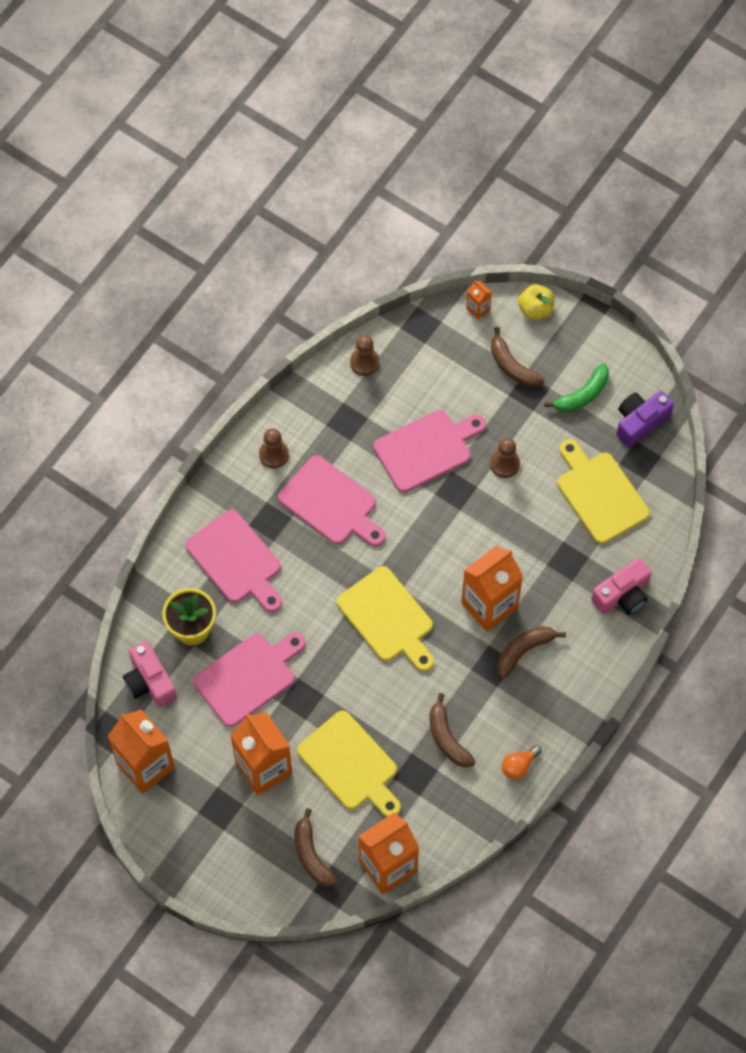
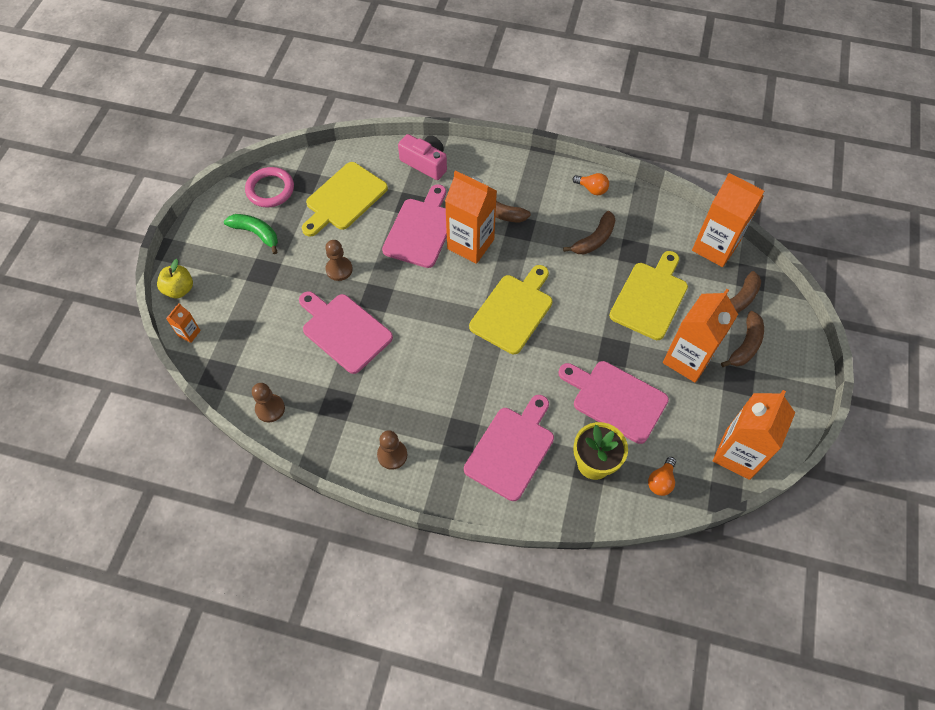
camera: 110 degrees left, 5 degrees down
pink camera [123,641,177,707] -> orange light bulb [648,457,676,496]
pink cutting board [278,455,386,547] -> pink cutting board moved to [382,184,447,268]
brown banana [491,327,544,387] -> brown banana moved to [721,311,764,367]
purple camera [616,391,674,448] -> pink ring [245,167,294,207]

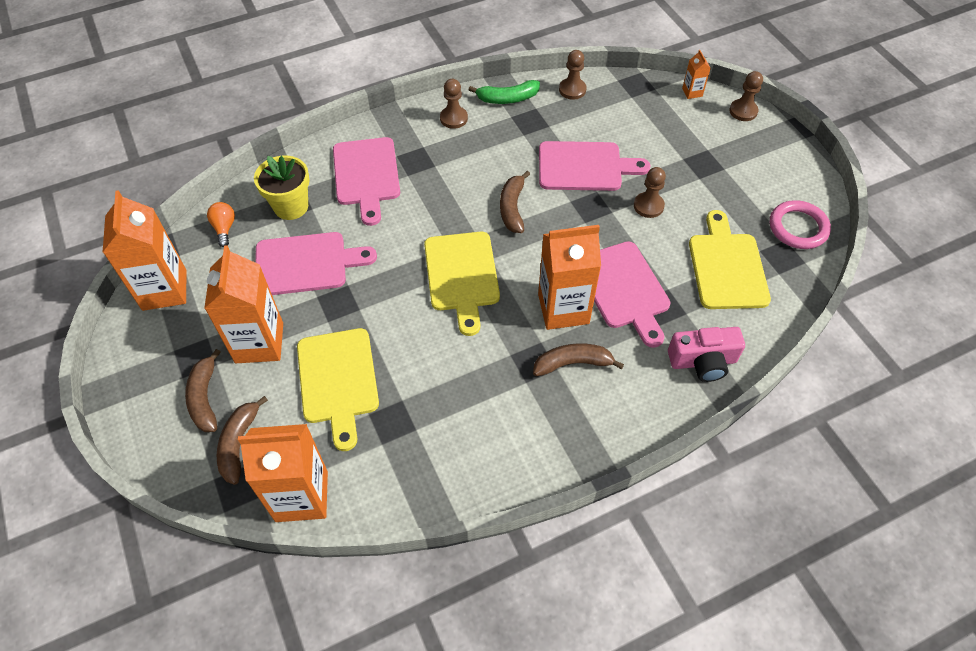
camera: 140 degrees right, 5 degrees down
yellow apple [157,259,193,298] -> brown pawn [729,71,763,121]
green banana [224,214,278,254] -> green banana moved to [469,80,540,104]
brown banana [563,211,615,254] -> brown banana moved to [500,171,530,233]
orange light bulb [572,173,609,195] -> none

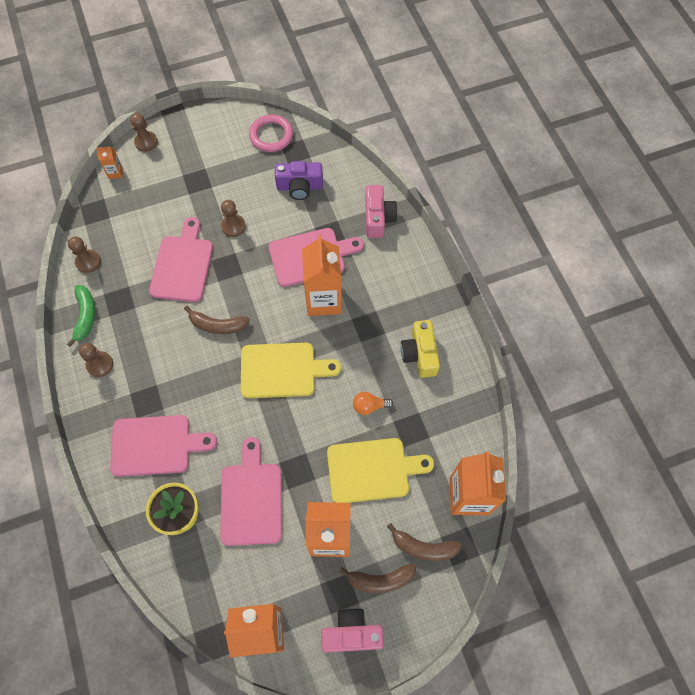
camera: 85 degrees left, 10 degrees up
orange light bulb [207,202,235,247] -> orange light bulb moved to [353,392,393,415]
brown banana [533,343,624,376] -> none
yellow cutting board [689,210,771,309] -> purple camera [275,161,323,200]
none -> pink camera [321,608,384,653]
none -> yellow camera [401,320,440,378]

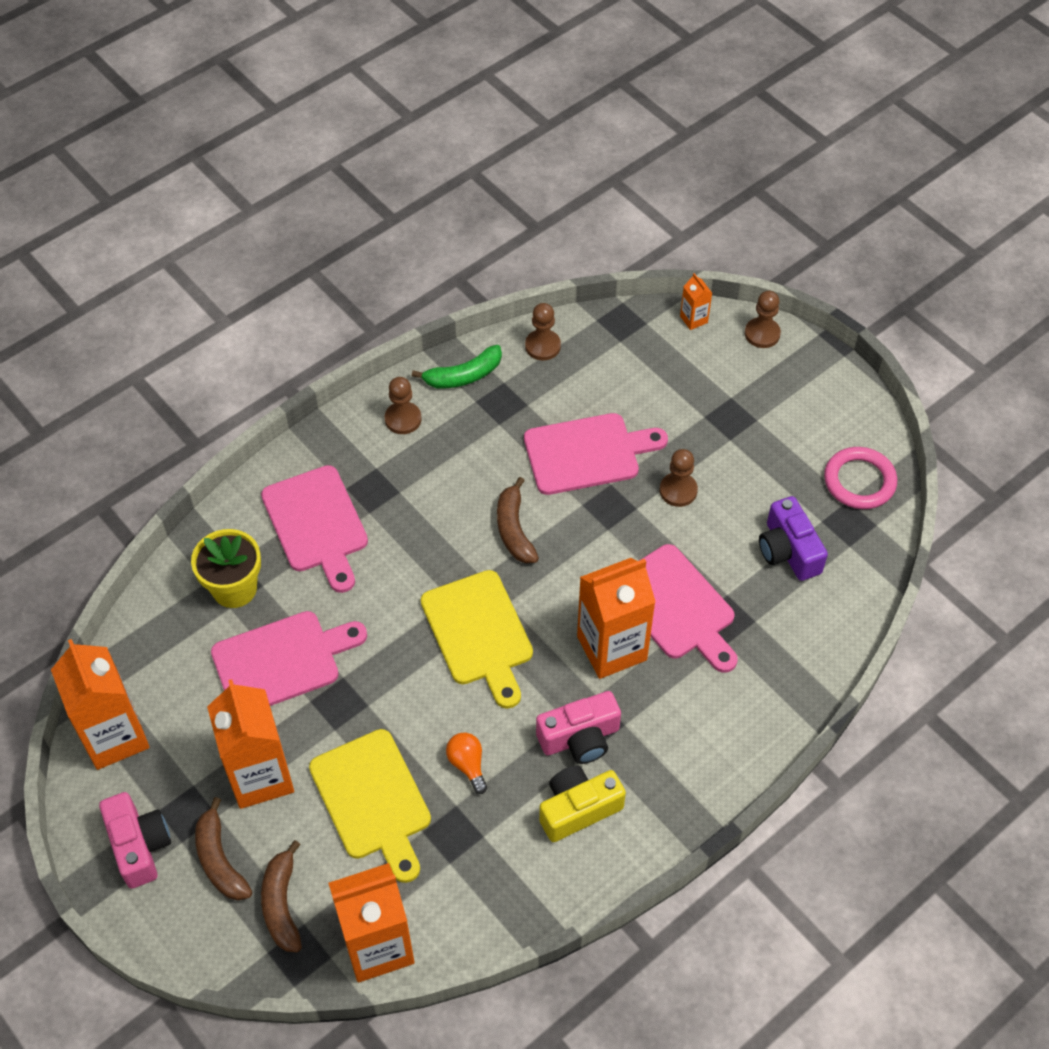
camera: 70 degrees right, 10 degrees down
pink camera [365,185,398,238] -> pink camera moved to [536,691,621,764]

